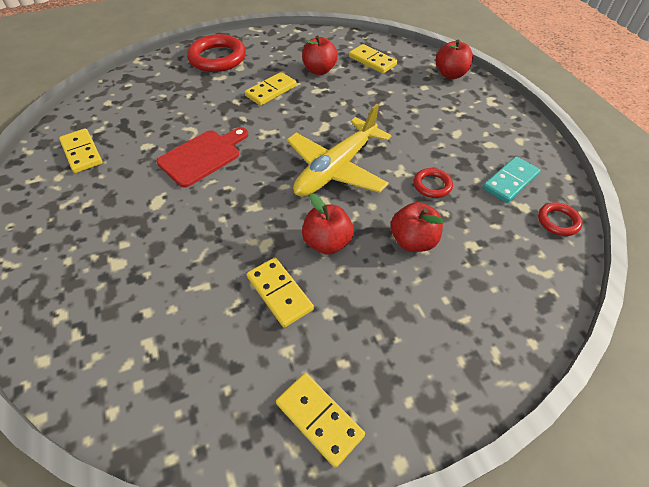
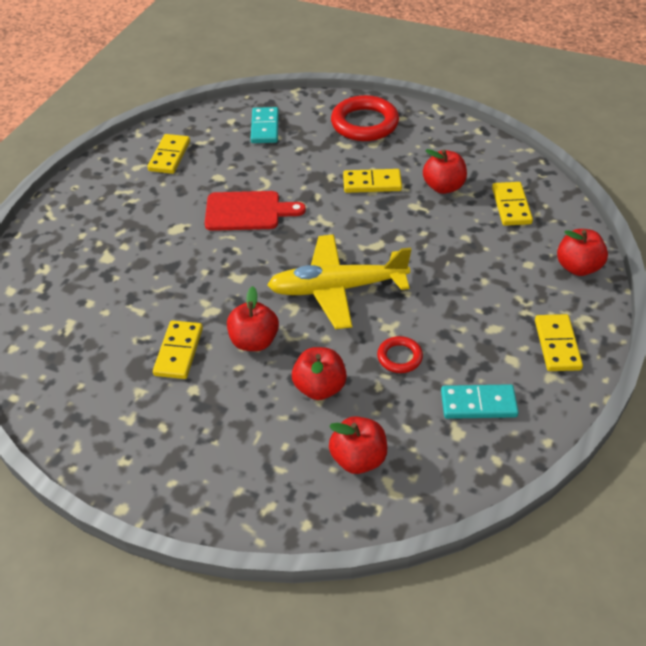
camera: 45 degrees right, 5 degrees down
yellow domino [276,373,365,468] -> yellow domino moved to [535,314,583,371]
red ring [538,202,583,236] -> none
none -> turquoise domino [251,107,279,143]
none -> red apple [329,416,387,474]

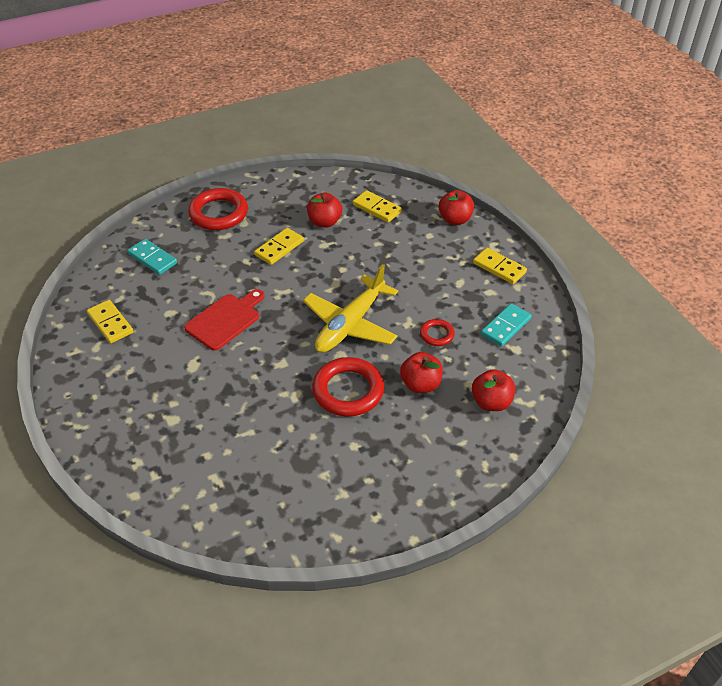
camera: 50 degrees left, 0 degrees up
yellow domino [153,320,203,379] -> none
red apple [227,286,279,351] -> red ring [312,357,384,416]

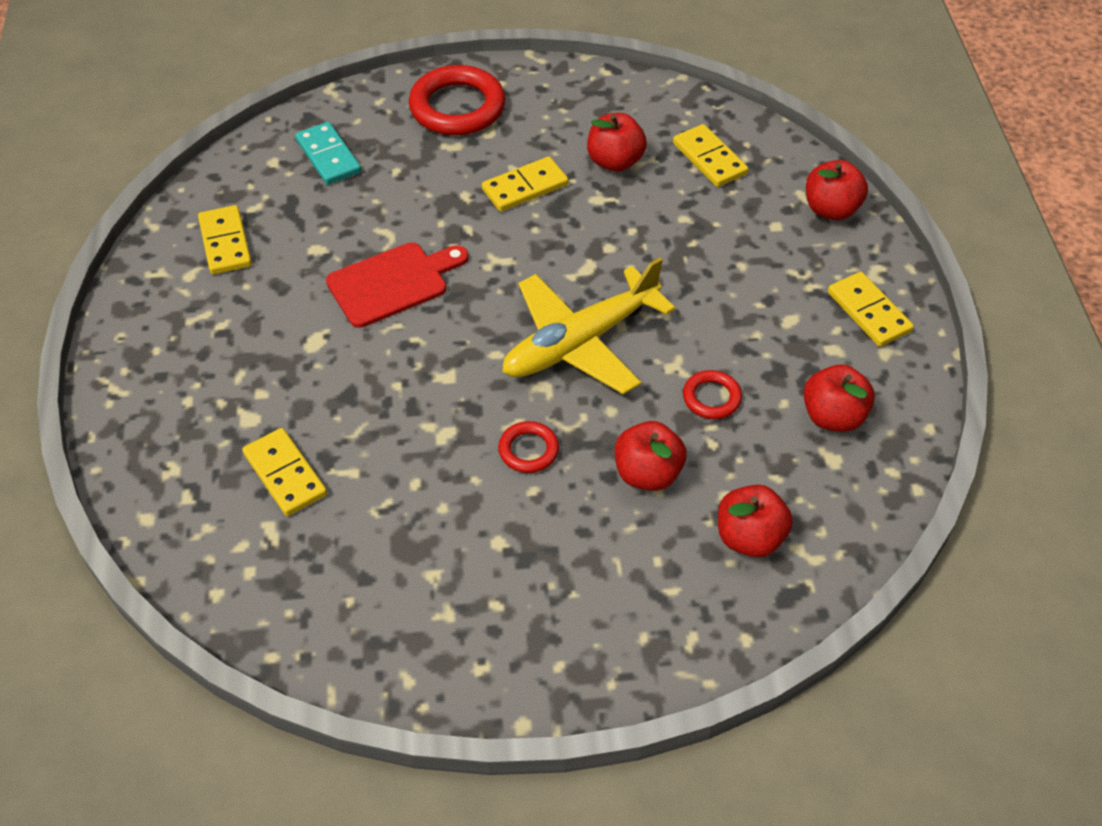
camera: 20 degrees right, 5 degrees up
red ring [312,357,384,416] -> red ring [498,421,559,473], size x0.51
turquoise domino [481,303,532,347] -> red apple [803,364,875,432]
none -> yellow domino [242,428,327,516]

